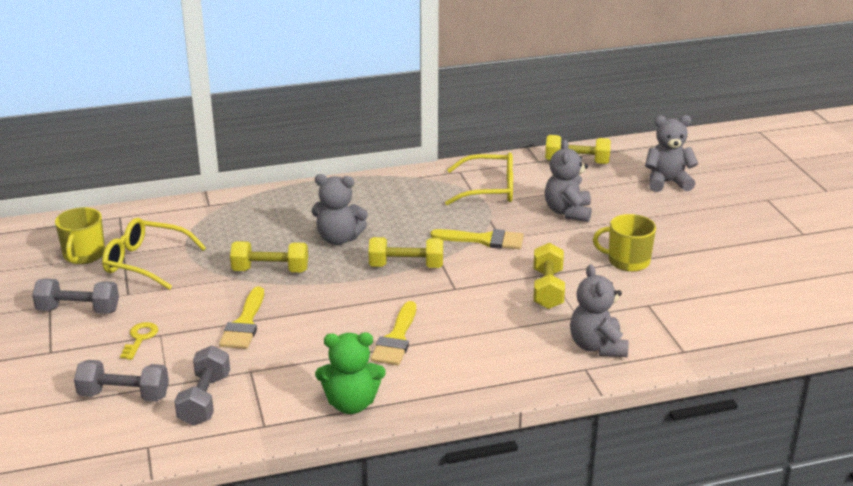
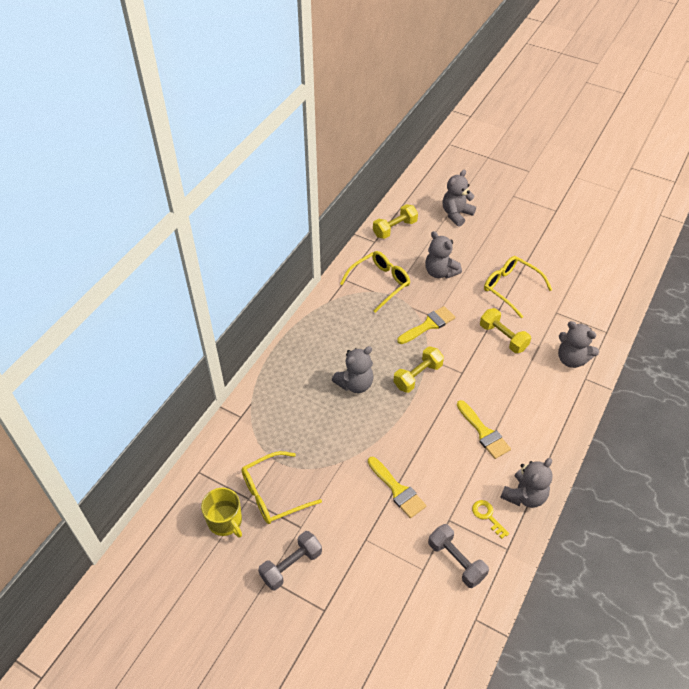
camera: 45 degrees left, 20 degrees up
grey dumbbell [74,360,169,401] -> none
yellow key [120,322,158,360] -> yellow key moved to [472,500,509,539]
yellow dumbbell [230,241,308,272] -> none
green teddy bear [315,332,386,414] -> grey teddy bear [500,458,553,508]
yellow mug [593,214,656,272] -> yellow glasses [484,256,552,318]

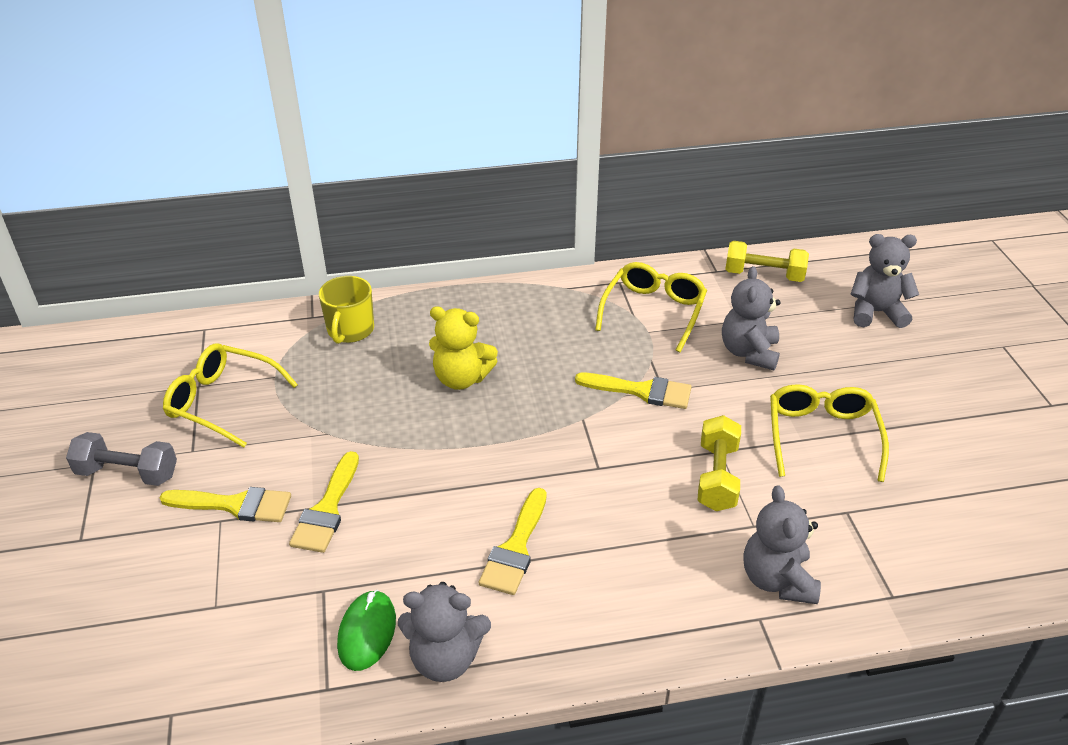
camera: 50 degrees right, 10 degrees down
yellow mug [201,488,242,537] -> yellow mug moved to [319,276,374,344]
grey teddy bear [332,346,374,393] -> yellow teddy bear [429,306,498,390]
yellow glasses [340,251,410,313] -> yellow glasses turned 75 degrees counterclockwise [595,262,707,352]
yellow dumbbell [393,346,444,393] -> none
grey dumbbell [428,524,489,588] -> none
yellow key [472,500,509,539] -> green mouse [337,590,396,671]
none -> yellow brush [159,487,291,522]

